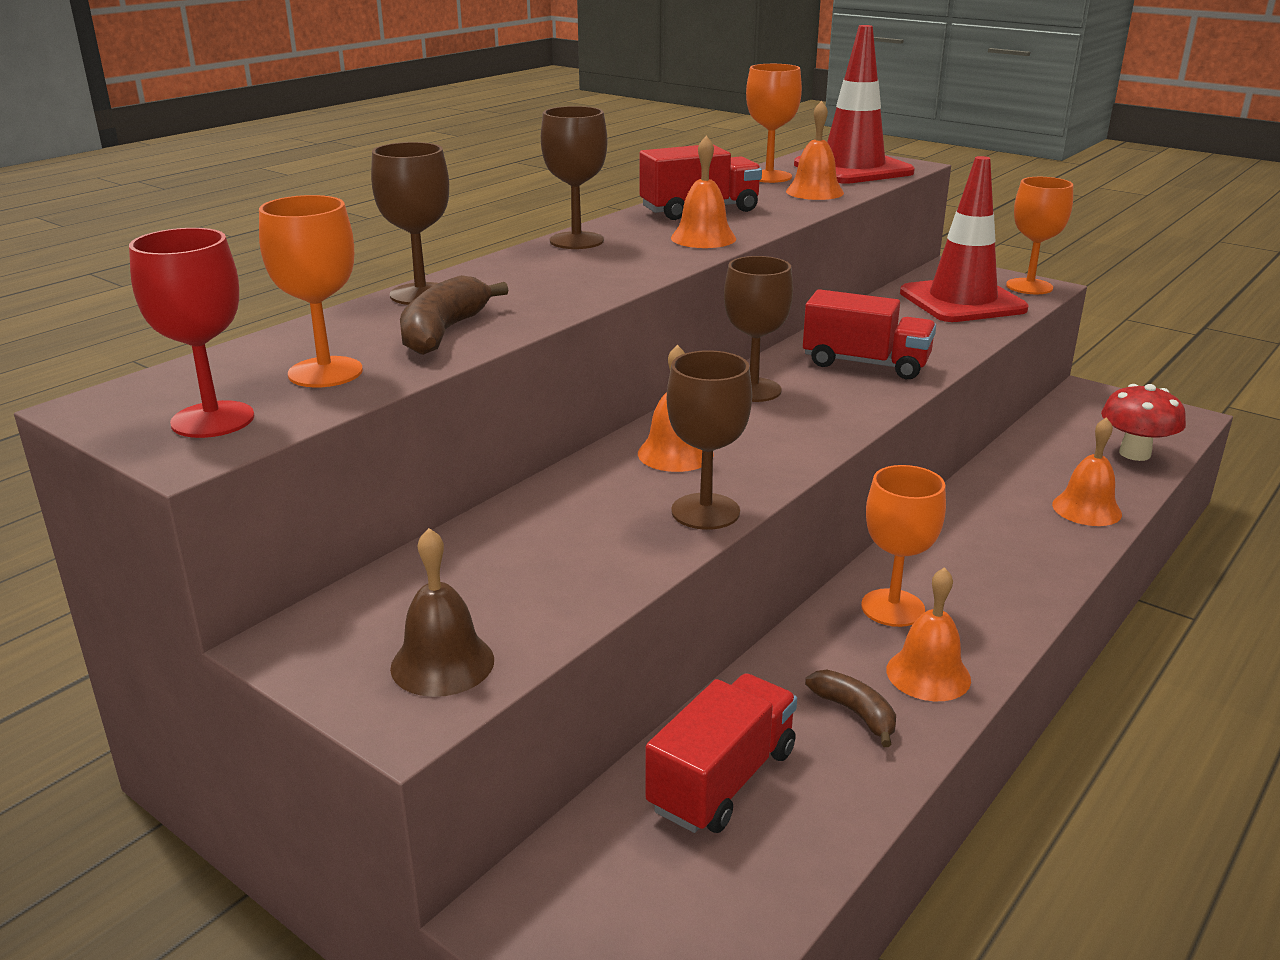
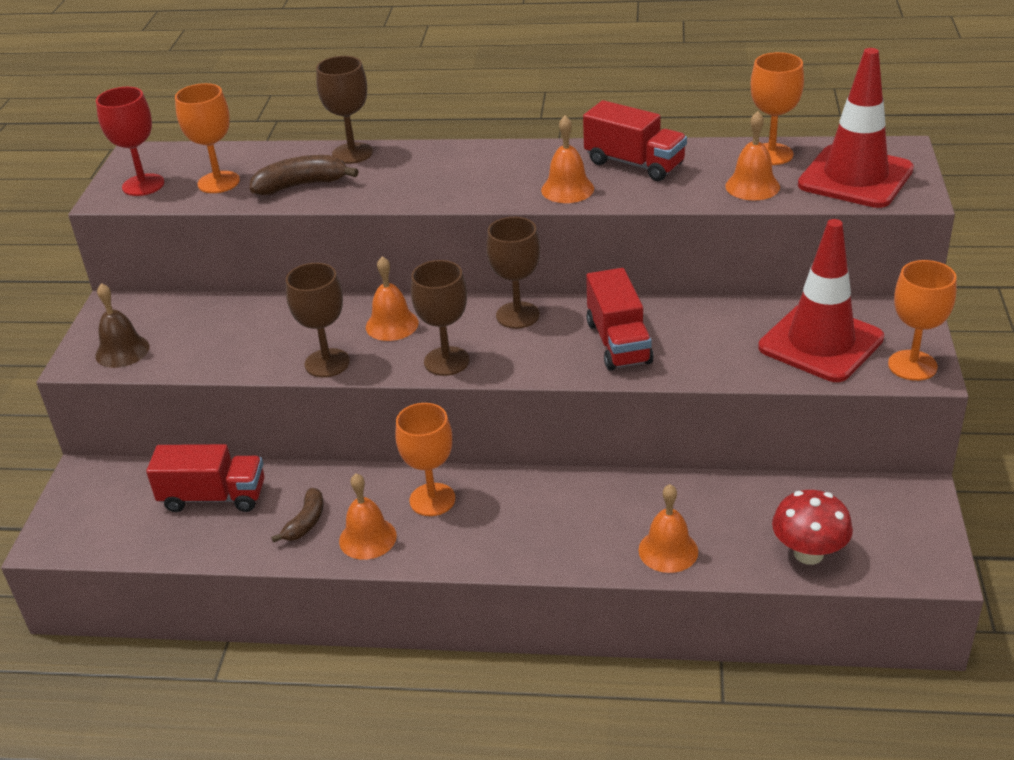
camera: 60 degrees right, 10 degrees up
brown goblet [541,106,608,249] -> brown goblet moved to [411,260,469,376]

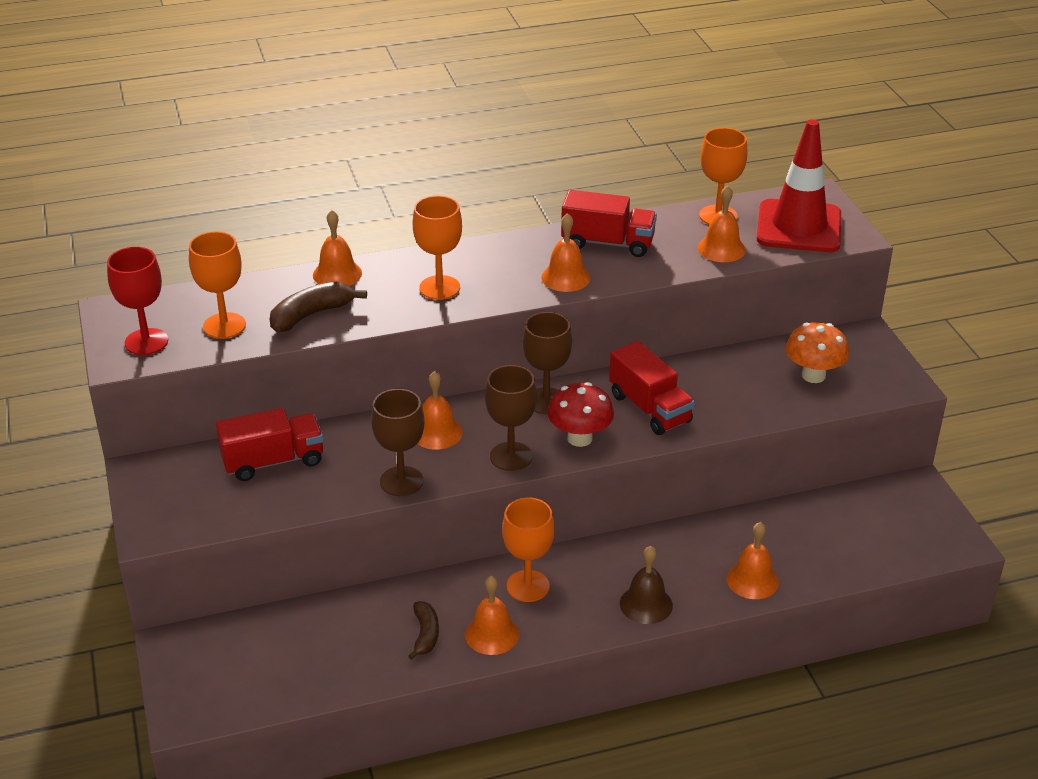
camera: 25 degrees left, 0 degrees up
brown bell [95,283,149,368] -> brown bell moved to [620,546,673,624]
red truck [146,444,265,512] -> red truck moved to [216,408,324,481]
brown goblet [316,56,373,164] -> orange bell [313,210,362,286]
red traffic cone [758,219,884,382] -> orange mushroom [786,322,849,383]
red mushroom [772,490,853,565] -> red mushroom moved to [547,382,614,447]
orange goblet [888,260,957,381] -> orange goblet moved to [413,196,462,300]

